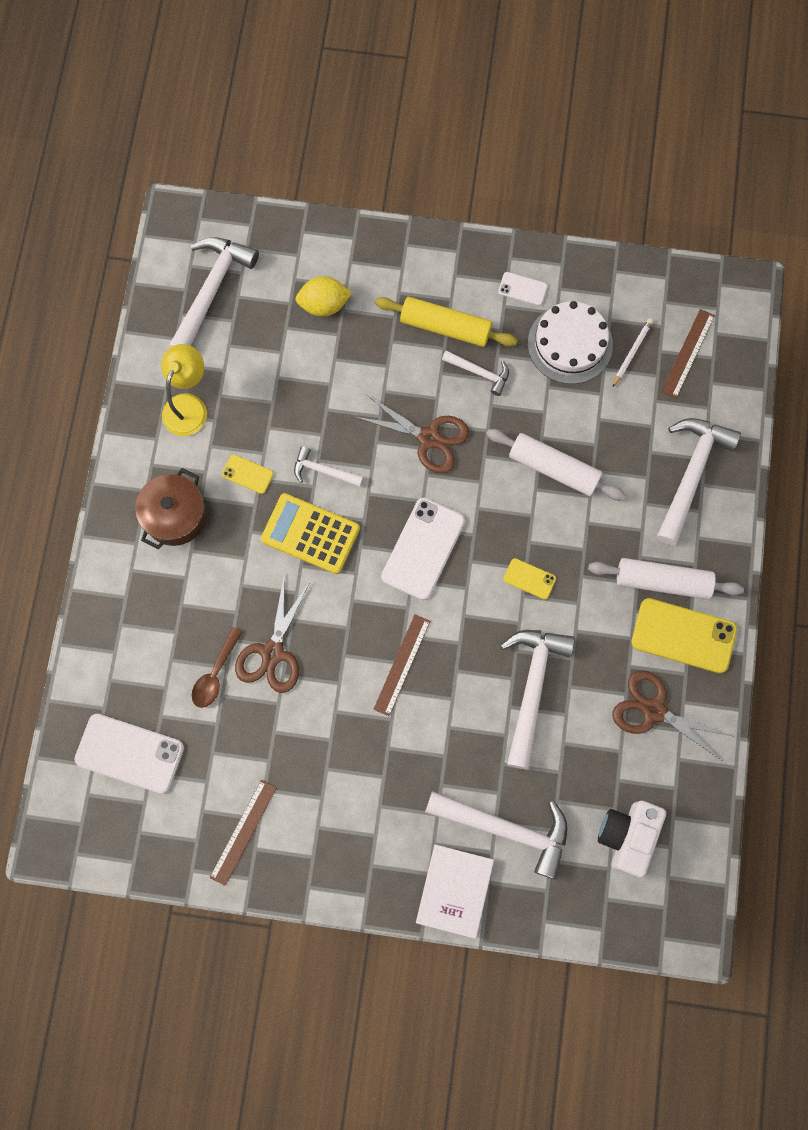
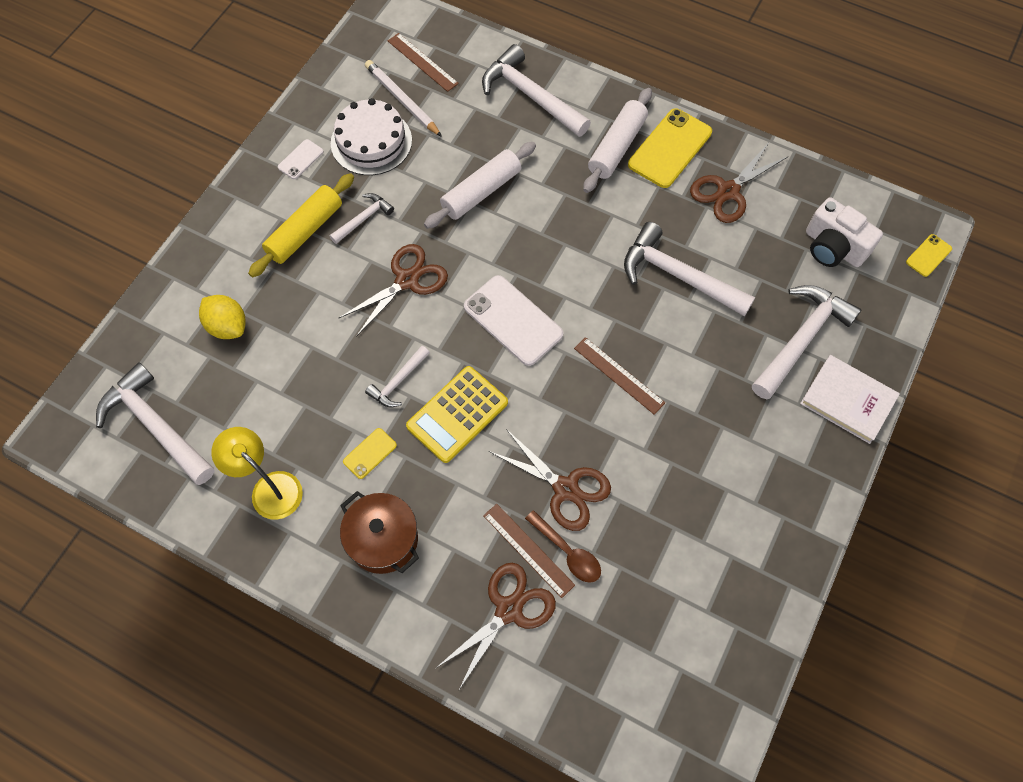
camera: 70 degrees left, 10 degrees down
white phone [74,714,184,794] -> none
brown ruler [210,780,277,886] -> brown ruler moved to [483,504,575,598]
yellow lemon [295,276,352,317] -> yellow lemon turned 60 degrees counterclockwise [199,295,246,339]
yellow phone [503,558,556,599] -> yellow phone moved to [906,234,952,277]
white pencil [612,318,653,388] -> white pencil [365,60,442,137], size x1.55
none -> brown scissors [436,563,556,690]

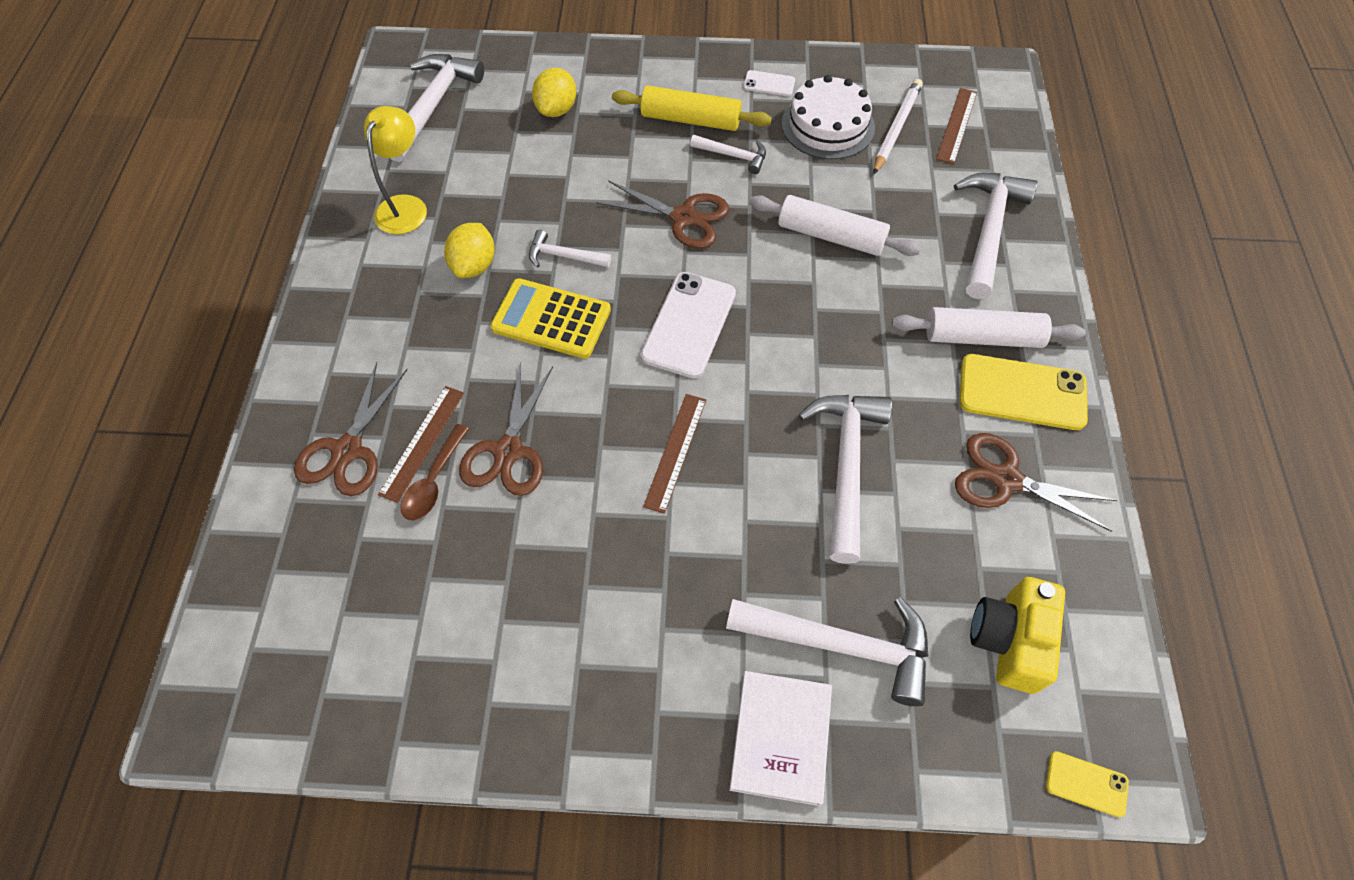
camera: 65 degrees right, 5 degrees down
brown pot [340,491,419,574] -> none
yellow phone [343,428,397,479] -> yellow lemon [444,223,495,278]
brown scissors [436,563,556,690] -> brown scissors turned 90 degrees clockwise [294,362,408,496]
white camera [806,197,883,267] -> yellow camera [970,577,1065,694]

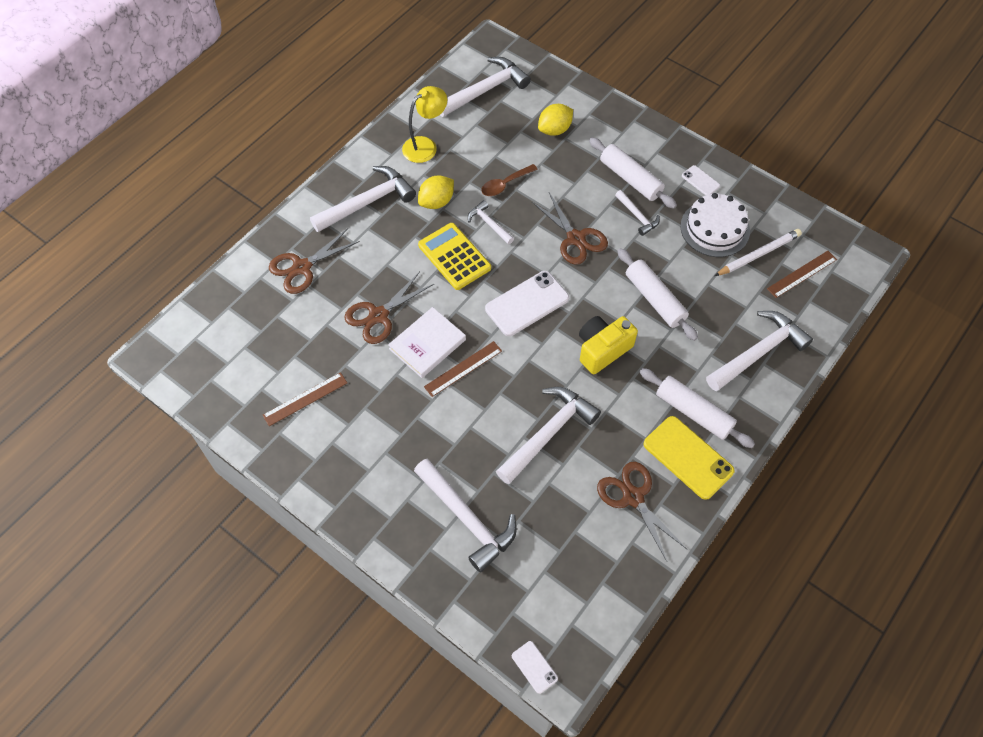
camera: 35 degrees right, 0 degrees up
brown ruler [378,386,464,503] -> brown ruler moved to [262,372,347,426]
brown spoon [400,424,469,521] -> brown spoon moved to [481,164,538,196]
yellow rolling pin [612,86,772,131] -> white rolling pin [589,137,677,209]
white book [729,671,832,806] -> white book moved to [388,307,466,378]
yellow camera [970,577,1065,694] -> yellow camera moved to [579,316,638,374]
yellow phone [1046,751,1129,817] -> white phone [512,641,558,694]
none -> white hammer [310,166,416,232]

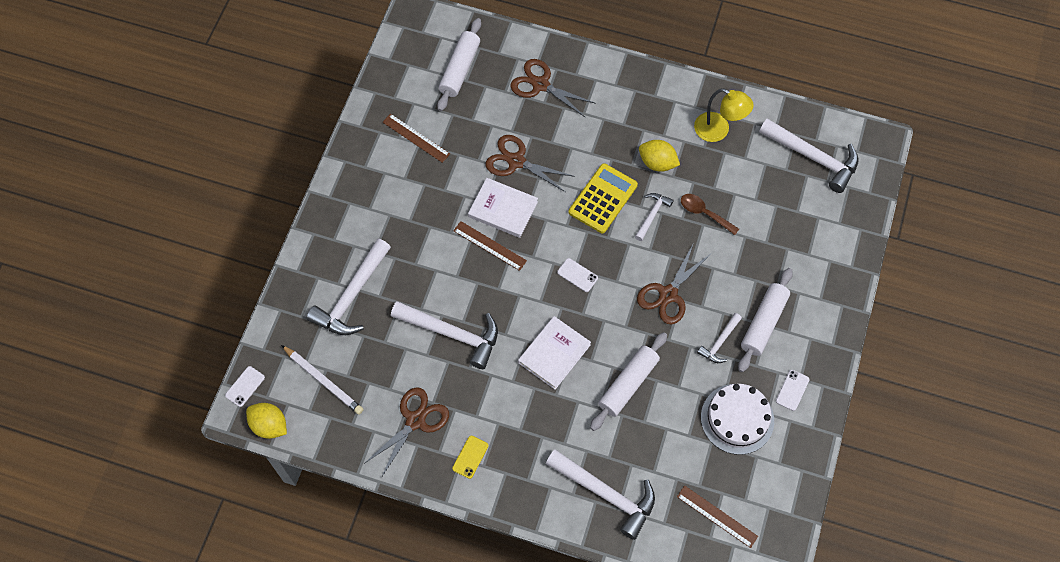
camera: 70 degrees right, 5 degrees up
white hammer [310,166,416,232] -> none
white phone [485,271,569,336] -> white phone [557,258,598,292], size x0.50
yellow lemon [538,104,573,136] -> yellow lemon moved to [246,403,287,439]
yellow camera [579,316,638,374] -> white book [518,316,591,390]
white rolling pin [639,368,755,448] -> white rolling pin moved to [437,18,481,111]
yellow phone [644,416,735,500] -> yellow phone [452,436,488,479], size x0.50
white pencil [715,229,802,276] -> white pencil moved to [281,345,364,414]

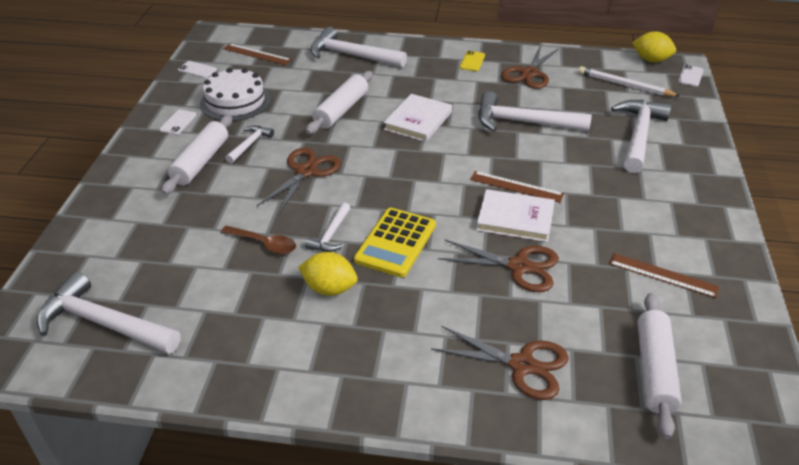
camera: 170 degrees right, 25 degrees down
white phone [557,258,598,292] -> white phone moved to [178,61,217,78]
yellow lamp [694,88,754,142] -> none

